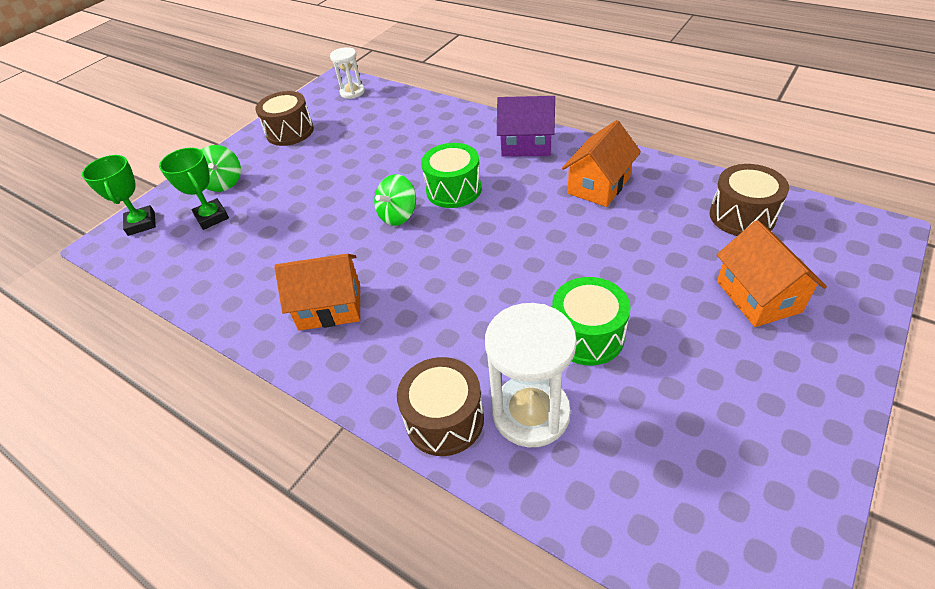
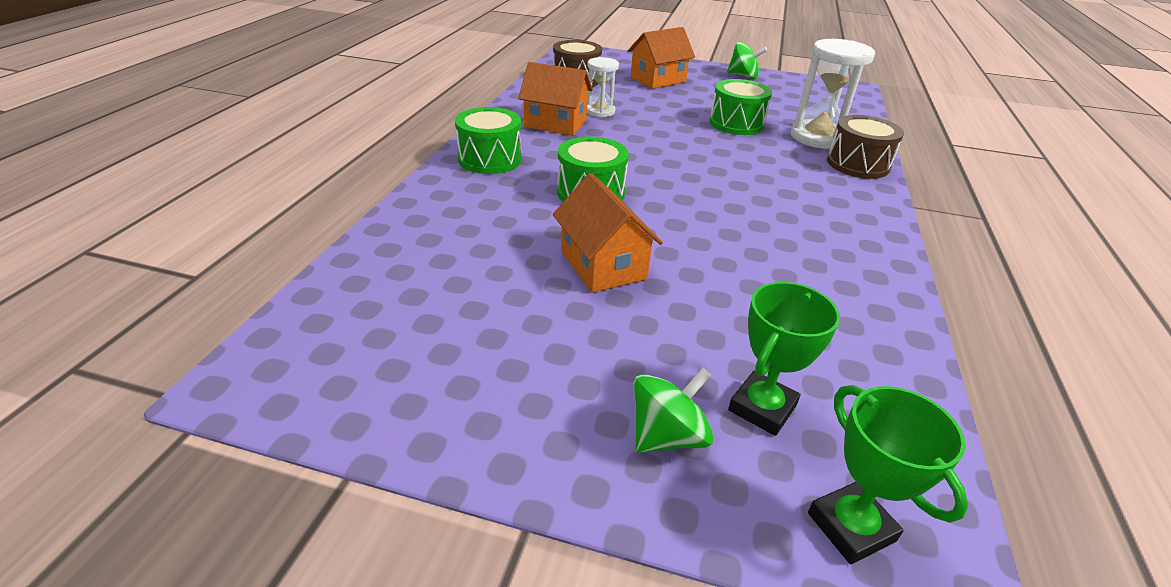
camera: 115 degrees left, 10 degrees down
green trophy [82,155,156,236] -> green trophy turned 75 degrees counterclockwise [808,385,968,564]
brown drum [255,91,314,146] -> none
orange house [274,254,360,331] -> orange house moved to [553,173,663,293]
white hourglass [330,47,365,99] -> white hourglass moved to [587,57,619,117]
green spinning top [374,174,416,226] -> green spinning top moved to [727,41,767,79]
purple house [497,96,555,157] -> green drum [455,107,522,174]

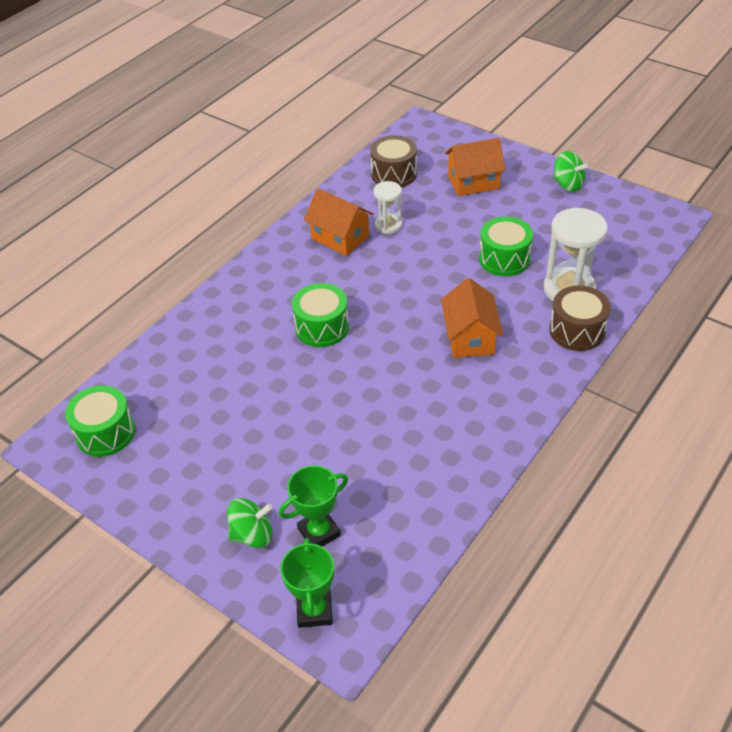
camera: 25 degrees right, 10 degrees up
green drum [455,107,522,174] -> green drum moved to [65,385,135,457]
orange house [553,173,663,293] -> orange house moved to [441,278,503,358]

